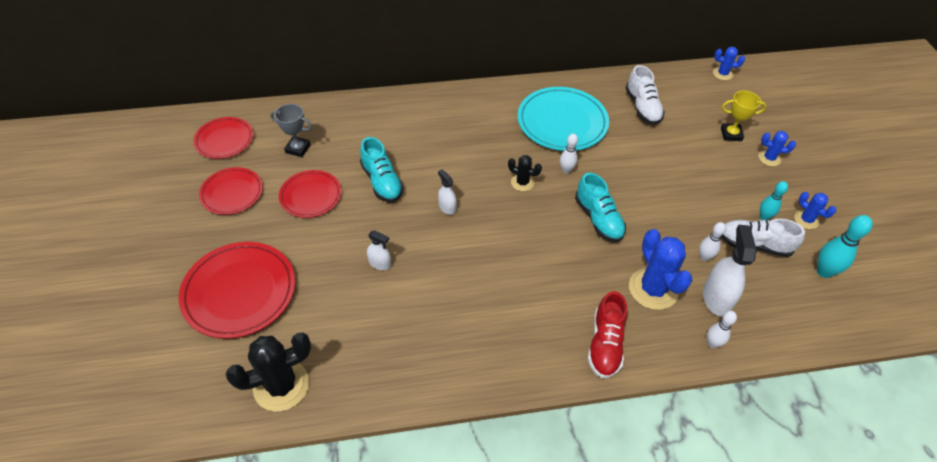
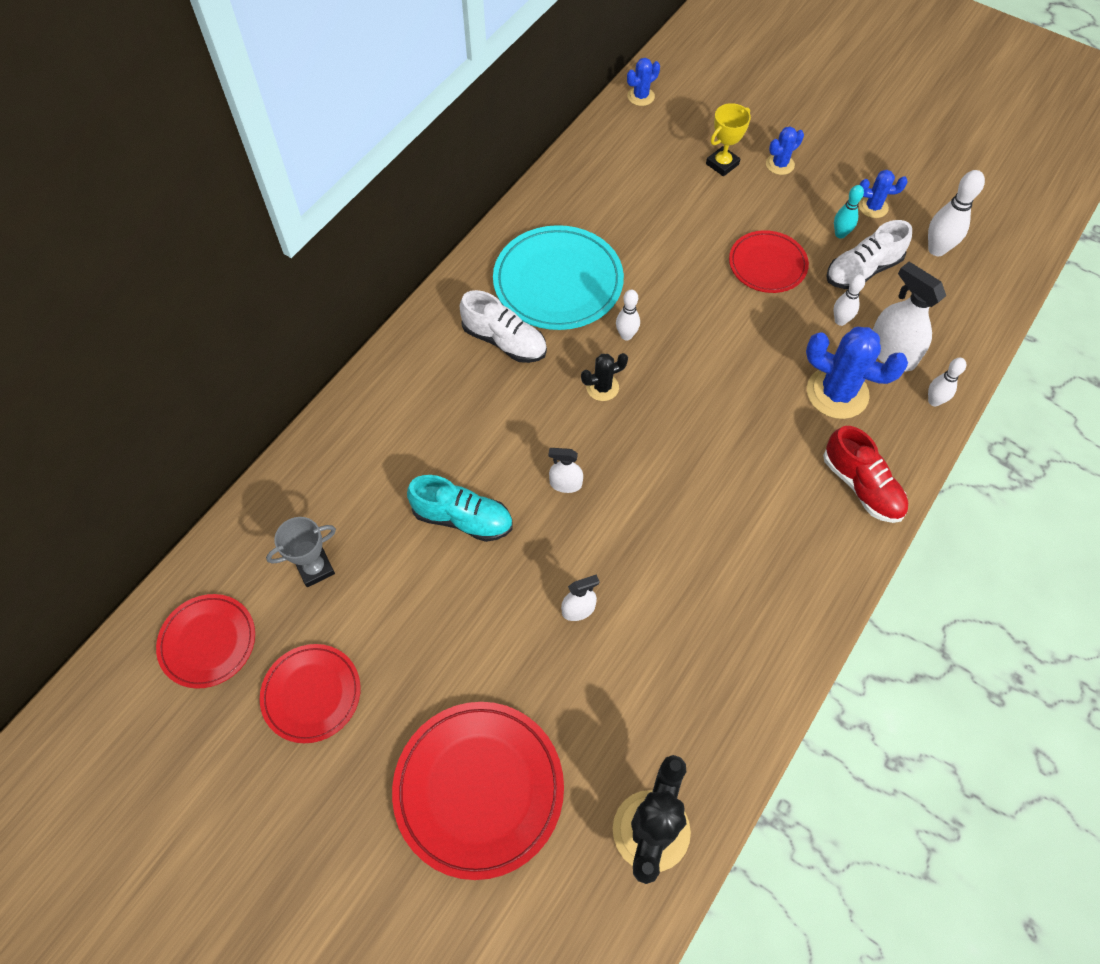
camera: 45 degrees left, 10 degrees up
red plate [279,170,342,218] -> red plate moved to [729,230,809,293]
turquoise shoe [575,173,626,242] -> none
white shoe [626,65,665,125] -> white shoe moved to [460,290,547,363]
turquoise bowling pin [817,215,872,278] -> white bowling pin [928,170,985,256]

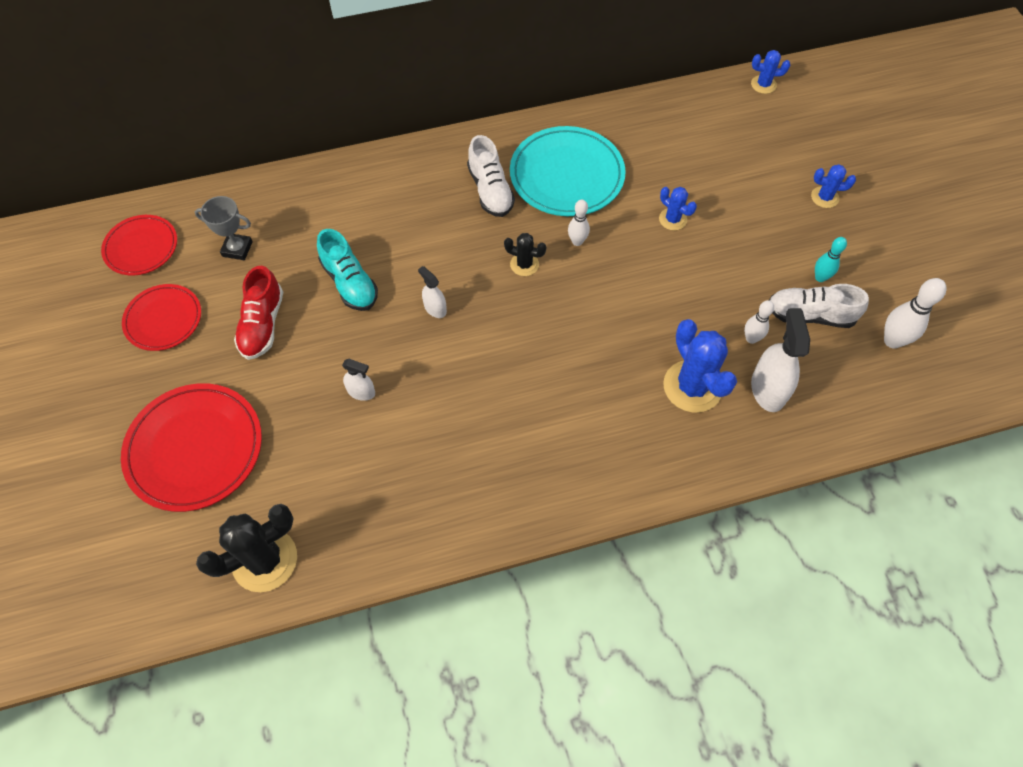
camera: 40 degrees right, 0 degrees up
yellow trophy [706,103,751,176] -> none
red plate [729,230,809,293] -> none
red shoe [823,426,908,523] -> red shoe moved to [234,266,283,360]
blue cactus [859,170,908,218] -> blue cactus moved to [659,187,697,230]
white bowling pin [928,358,966,406] -> none

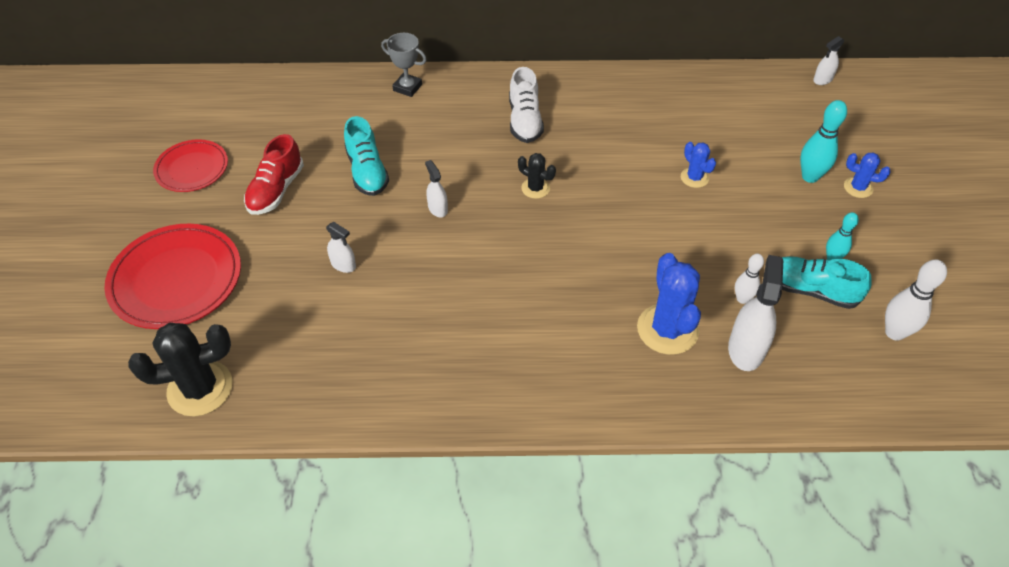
camera: 15 degrees right, 10 degrees down
red plate [101,215,177,276] -> none
grey trophy [195,196,253,260] -> grey trophy moved to [381,33,427,97]
turquoise plate [510,126,626,216] -> none
white bowling pin [568,199,590,246] -> none
blue cactus [751,50,790,94] -> white spray bottle [813,36,844,85]
white shoe [769,284,869,328] -> turquoise shoe [782,256,872,309]
none -> turquoise bowling pin [800,100,847,183]

